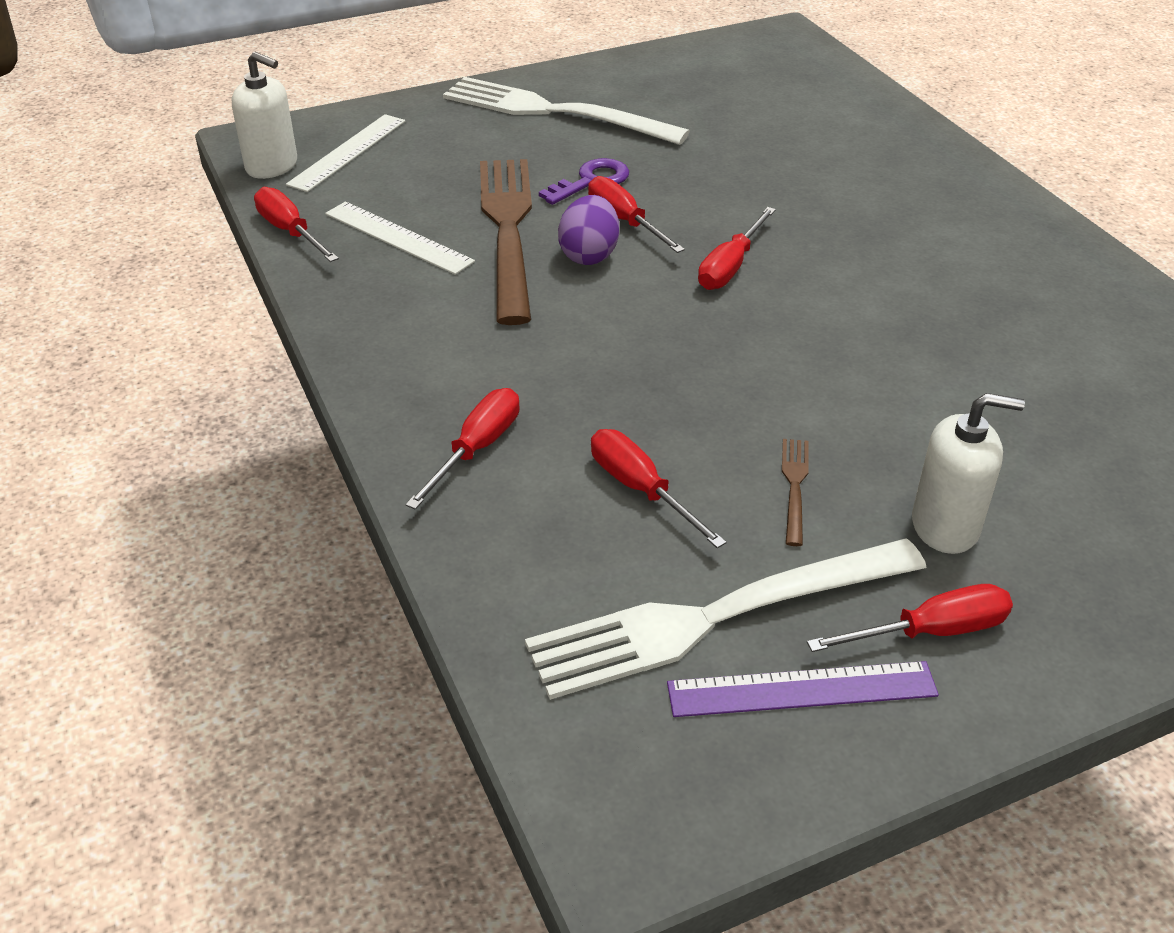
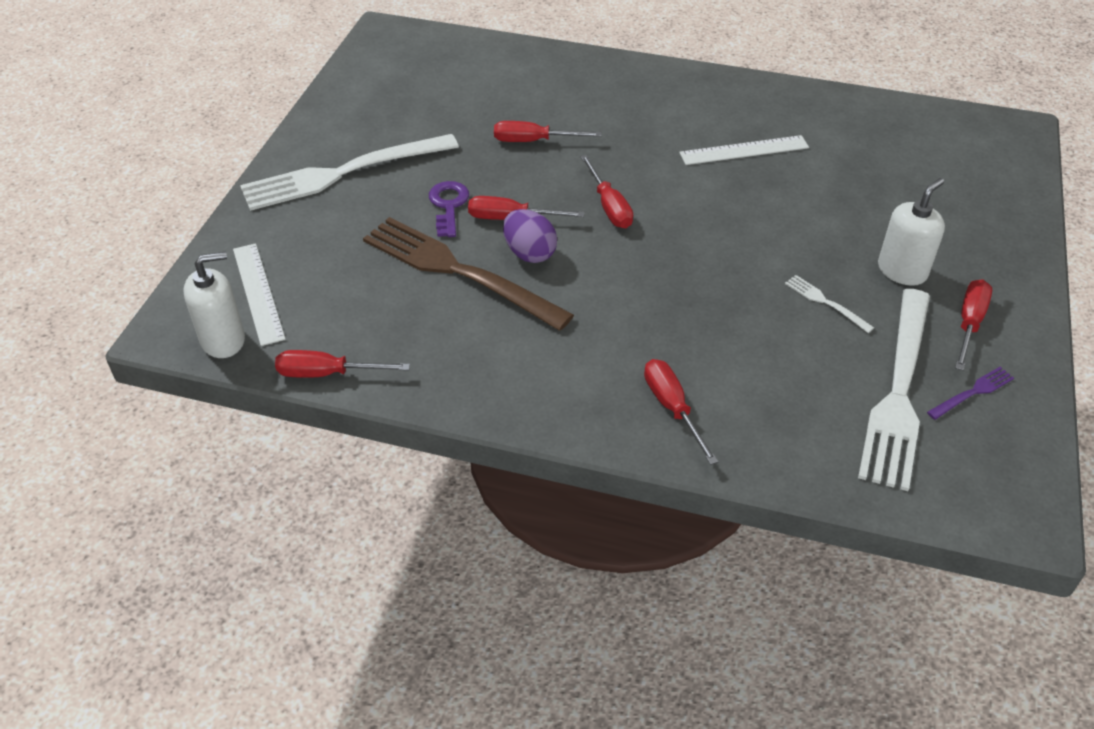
camera: 50 degrees left, 5 degrees up
white ruler [325,201,475,275] -> white ruler moved to [679,135,809,165]
red screwdriver [591,429,727,548] -> red screwdriver moved to [494,121,602,142]
purple ruler [667,661,939,717] -> purple fork [927,367,1014,420]
brown fork [782,439,809,546] -> white fork [785,275,874,333]

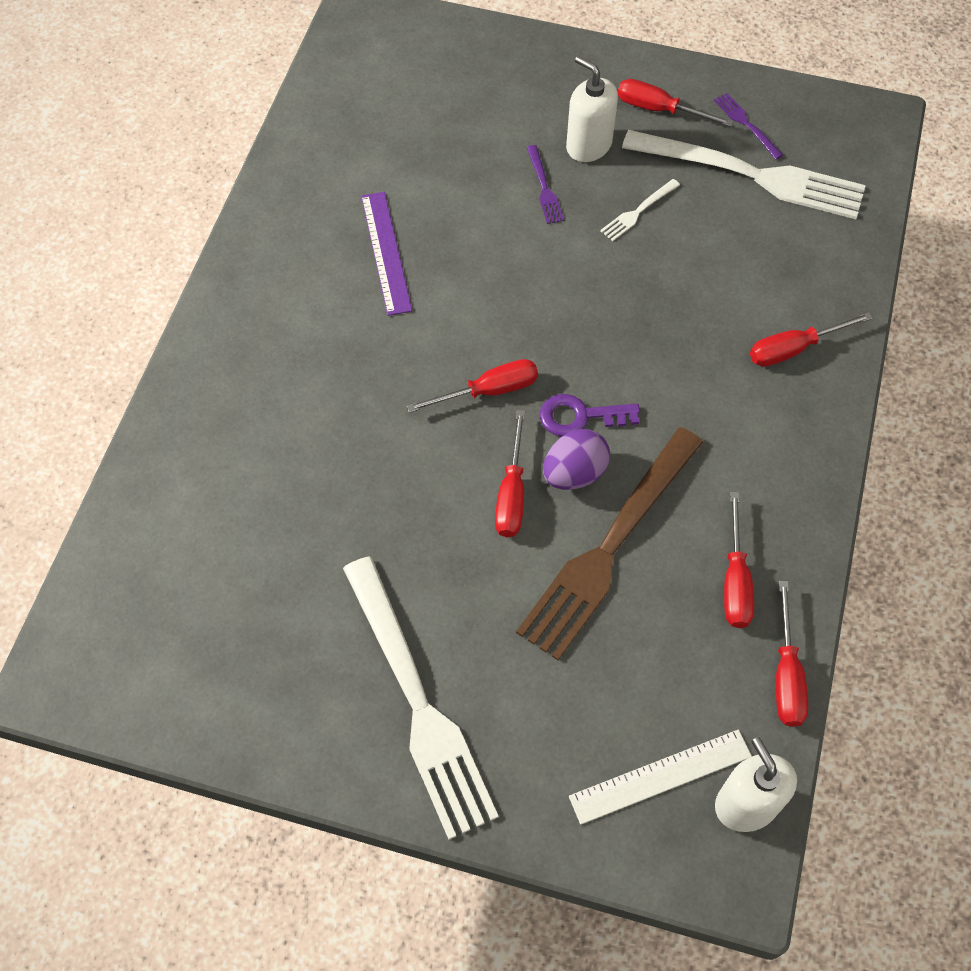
camera: 90 degrees left, 15 degrees up
purple key [429,181,469,237] -> purple key moved to [540,394,640,437]
red screwdriver [494,121,602,142] -> red screwdriver moved to [724,492,754,628]
white ruler [679,135,809,165] -> purple ruler [361,192,412,316]
none -> purple fork [527,145,564,224]

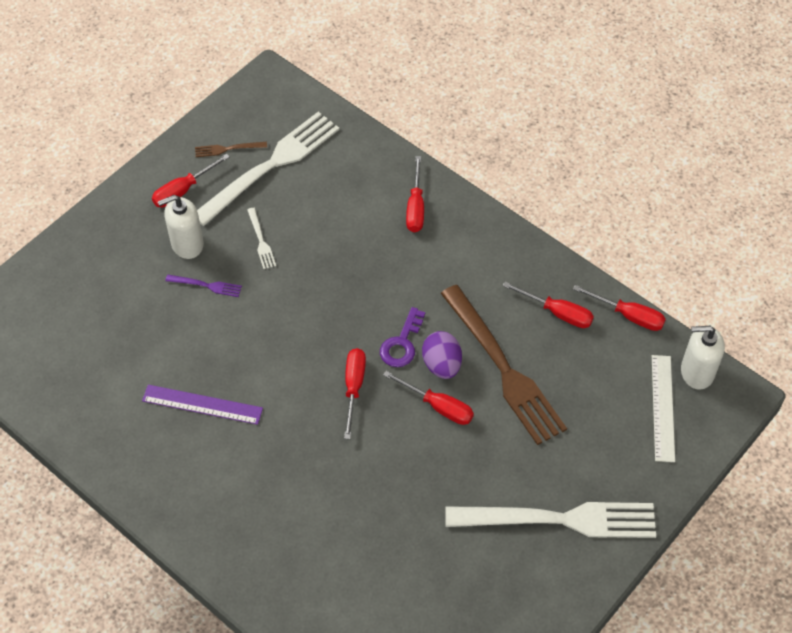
camera: 65 degrees left, 5 degrees down
purple fork [714,93,783,159] -> brown fork [195,142,267,157]

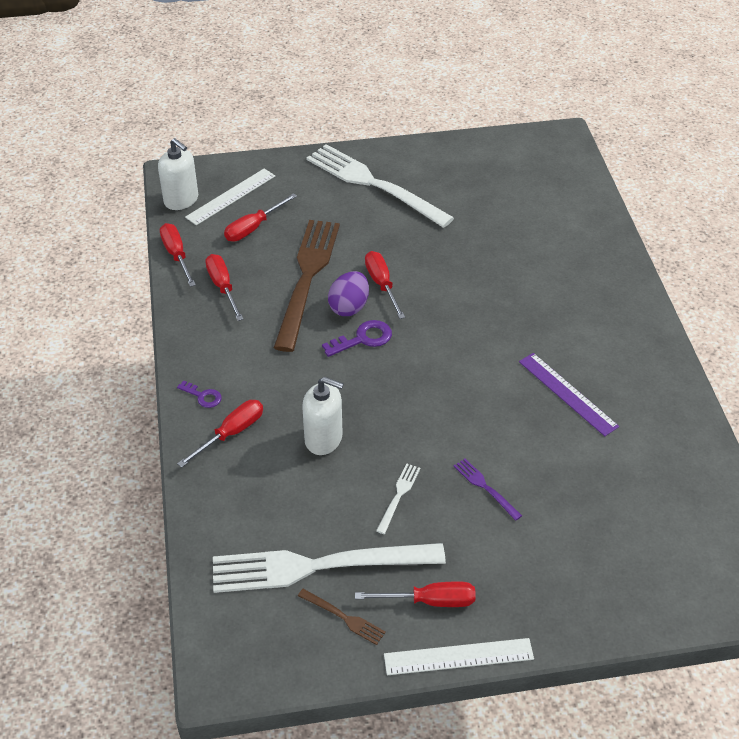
camera: 140 degrees left, 10 degrees down
white soap dispenser [158,195,204,259] -> white soap dispenser moved to [302,377,344,455]
red screwdriver [344,348,366,439] -> red screwdriver moved to [224,193,297,242]
none -> purple key [177,381,222,408]
none -> white ruler [384,638,534,675]

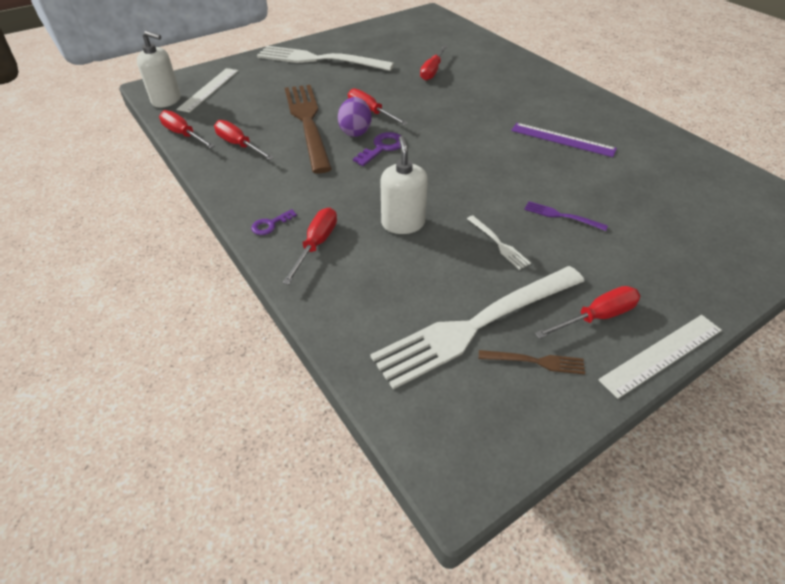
camera: 25 degrees left, 0 degrees up
purple key [177,381,222,408] -> purple key turned 135 degrees clockwise [251,209,297,235]
red screwdriver [224,193,297,242] -> red screwdriver moved to [420,45,448,81]
white soap dispenser [302,377,344,455] -> white soap dispenser turned 90 degrees counterclockwise [380,136,428,234]
white fork [376,463,421,534] -> white fork turned 150 degrees clockwise [467,215,531,270]

